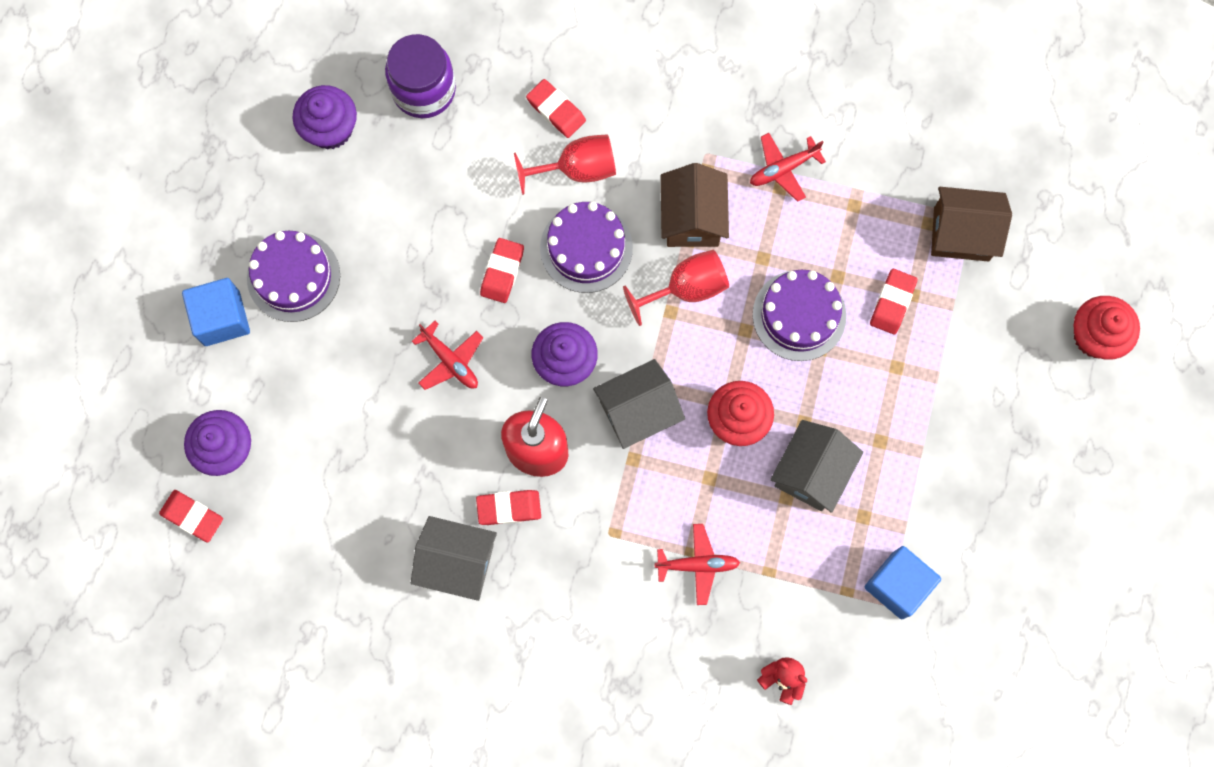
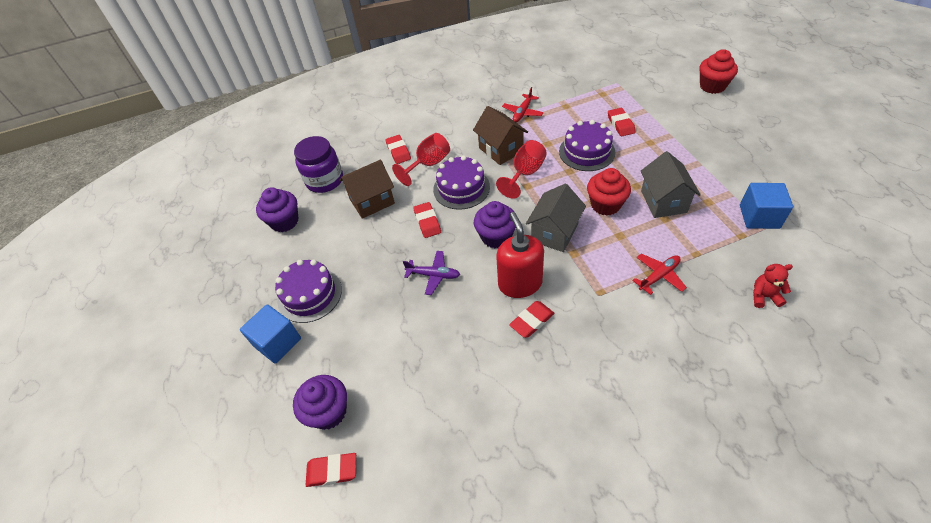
camera: 30 degrees left, 25 degrees down
grey house [411,516,497,601] -> none
red plane [412,321,483,390] -> purple plane [403,251,460,295]
red eraser [526,79,586,138] -> red eraser turned 60 degrees clockwise [385,135,411,164]
brown house [931,187,1012,262] -> brown house moved to [339,160,395,219]

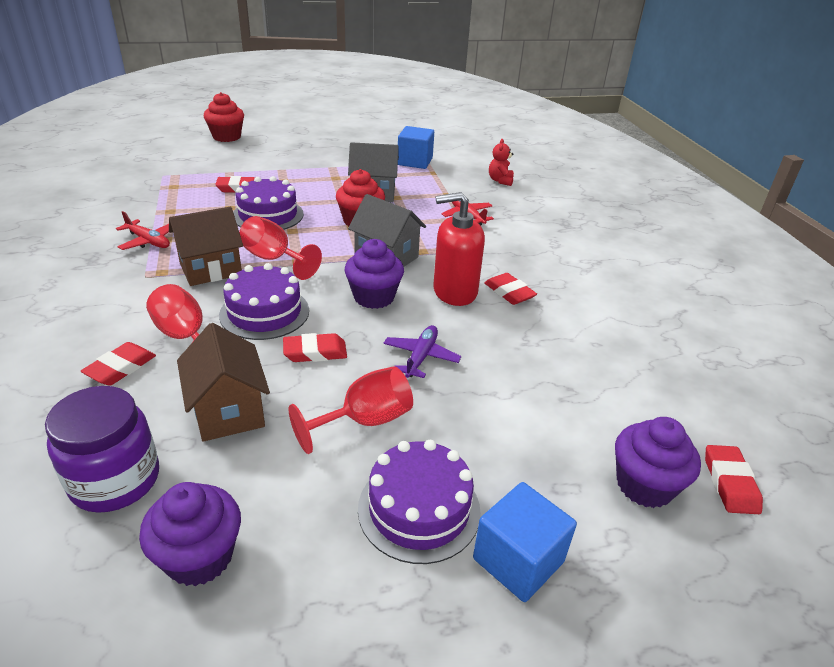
camera: 90 degrees left, 15 degrees down
red eraser [385,135,411,164] -> red eraser turned 45 degrees counterclockwise [81,342,156,386]
none -> red goblet [289,366,413,454]

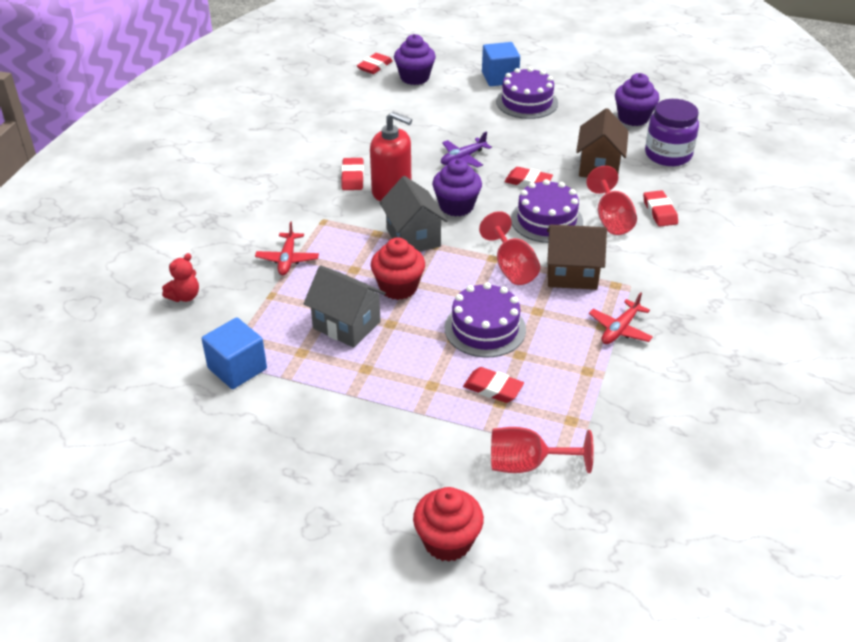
camera: 145 degrees left, 5 degrees up
red eraser [81,342,156,386] -> red eraser turned 75 degrees counterclockwise [643,190,678,227]
red plane [116,211,170,250] -> red plane turned 120 degrees counterclockwise [589,292,653,344]
red goblet [289,366,413,454] -> red goblet moved to [491,427,594,473]

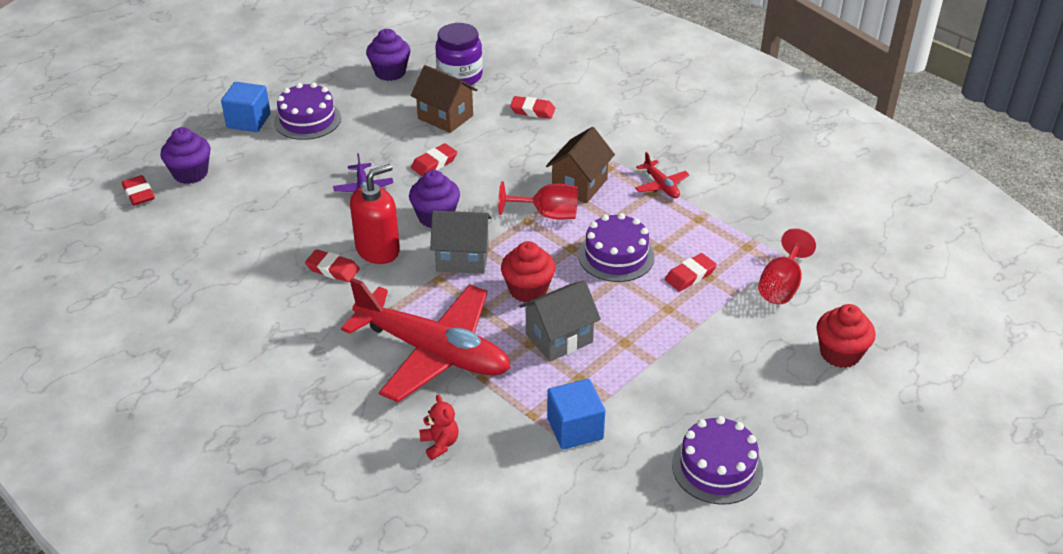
camera: 65 degrees left, 0 degrees up
red plane [255,221,319,275] -> red plane [341,278,510,402], size x2.48
purple cake [511,179,583,243] -> purple cake moved to [672,416,763,505]
red goblet [586,166,637,235] -> none

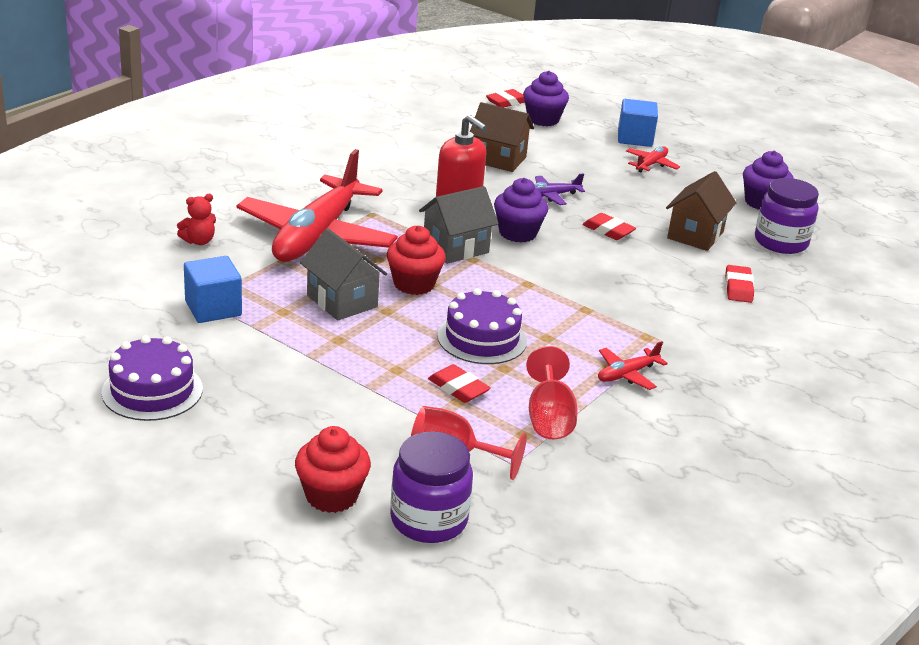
camera: 80 degrees right, 10 degrees down
purple cake [274,82,341,140] -> red plane [626,146,680,172]
red eraser [305,249,360,282] -> none
grey house [430,210,492,274] -> grey house turned 60 degrees clockwise [419,186,499,264]
red goblet [498,181,578,220] -> red goblet moved to [526,346,578,439]
brown house [546,127,615,203] -> brown house moved to [470,102,534,172]
none -> purple jar [390,431,473,543]

